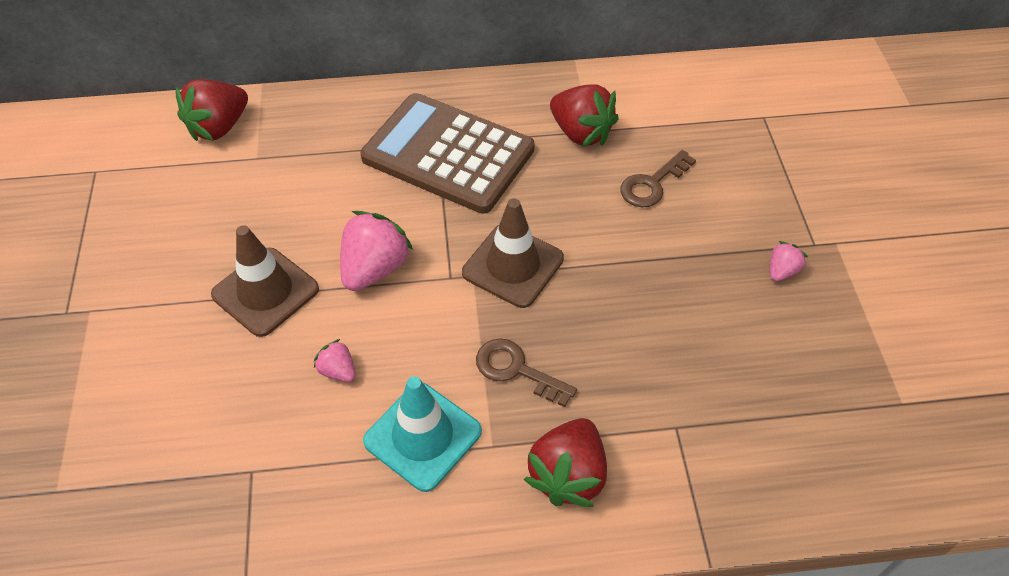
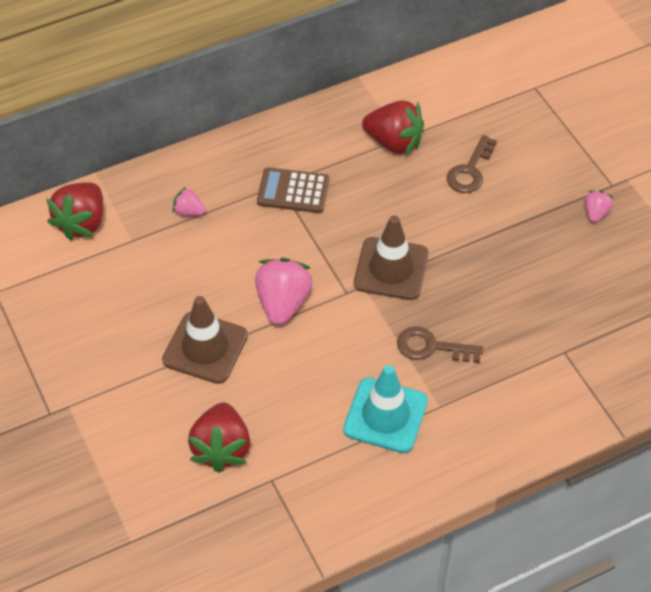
camera: 20 degrees left, 0 degrees up
pink strawberry [314,339,356,382] -> pink strawberry moved to [172,187,205,216]
brown calculator [360,93,535,214] -> brown calculator [257,167,329,213], size x0.51
red strawberry [524,418,607,507] -> red strawberry moved to [188,402,250,473]

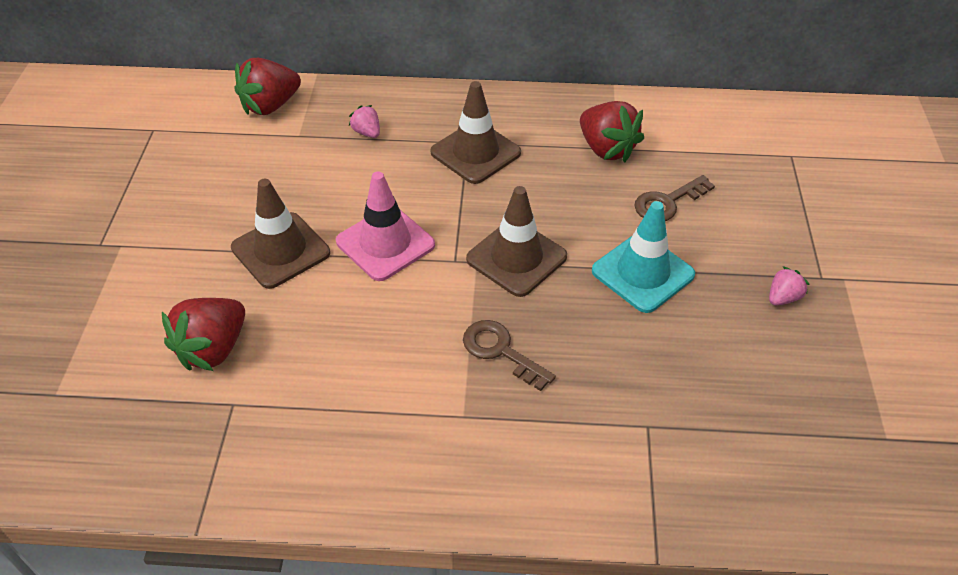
camera: 30 degrees right, 5 degrees down
pink strawberry [255,258,313,325] -> pink traffic cone [336,171,435,281]
brown calculator [257,167,329,213] -> brown traffic cone [430,81,521,184]
turquoise traffic cone [343,365,428,453] -> turquoise traffic cone moved to [592,201,695,313]

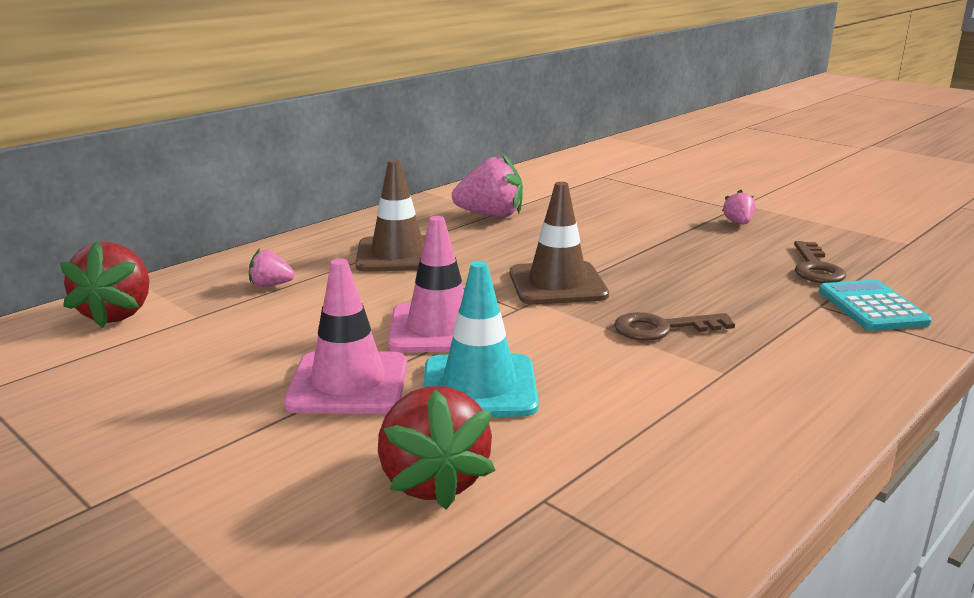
camera: 50 degrees left, 25 degrees down
brown traffic cone [231,179,330,289] -> pink traffic cone [284,258,407,414]
red strawberry [580,101,644,162] -> pink strawberry [452,154,523,218]
turquoise traffic cone [592,201,695,313] -> turquoise traffic cone moved to [423,261,539,417]
brown key [634,175,715,221] -> brown key moved to [794,241,846,283]
none -> turquoise calculator [819,280,932,331]

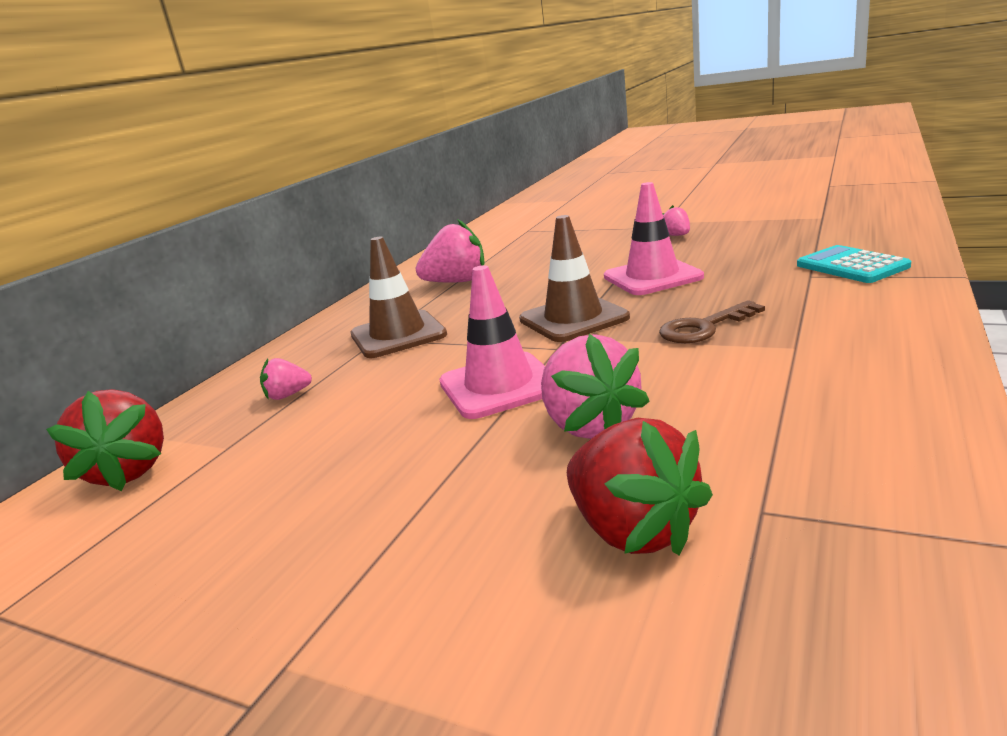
camera: 15 degrees left, 0 degrees up
pink traffic cone [284,258,407,414] -> pink traffic cone moved to [604,182,704,295]
turquoise traffic cone [423,261,539,417] -> pink strawberry [541,334,650,439]
brown key [794,241,846,283] -> none

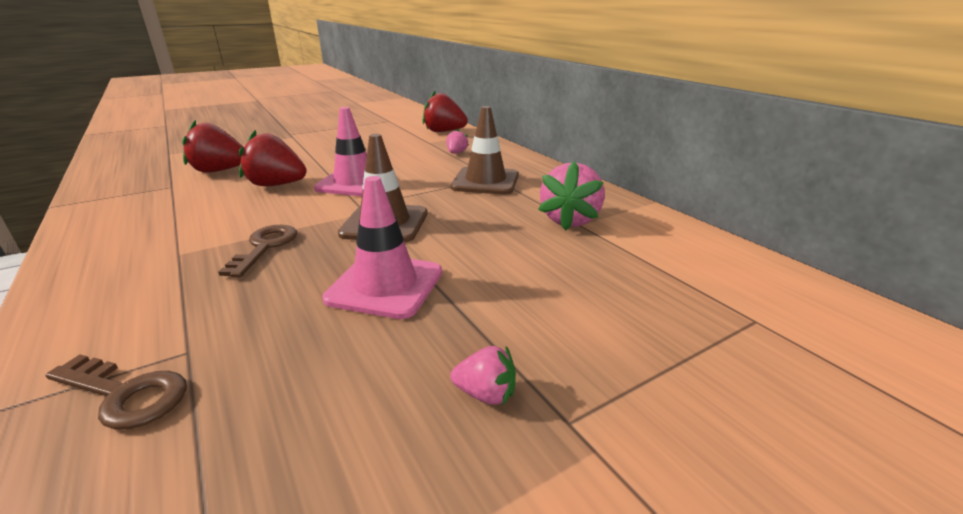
camera: 120 degrees right, 5 degrees up
pink strawberry [541,334,650,439] -> red strawberry [239,130,307,186]
turquoise calculator [797,245,911,283] -> brown key [45,354,187,430]

